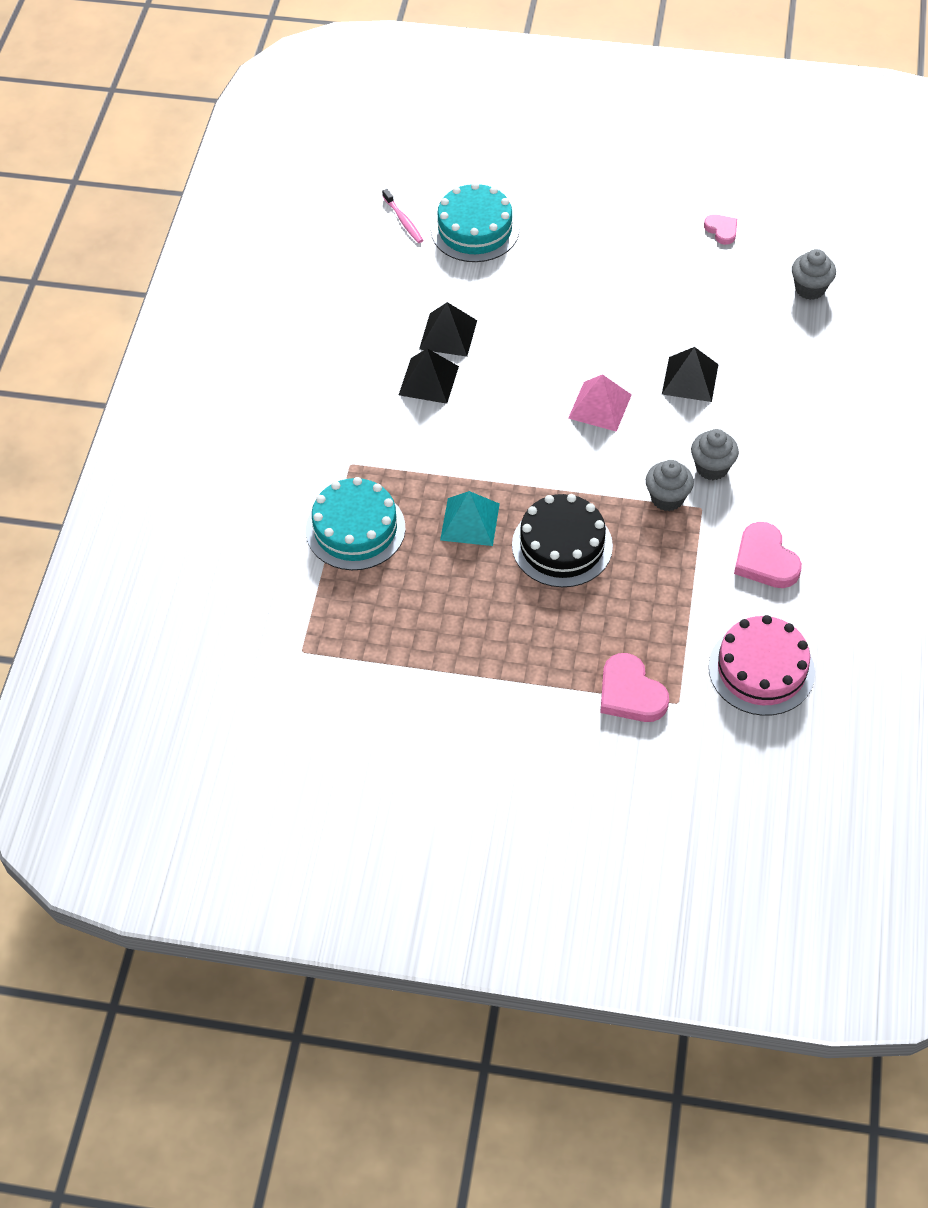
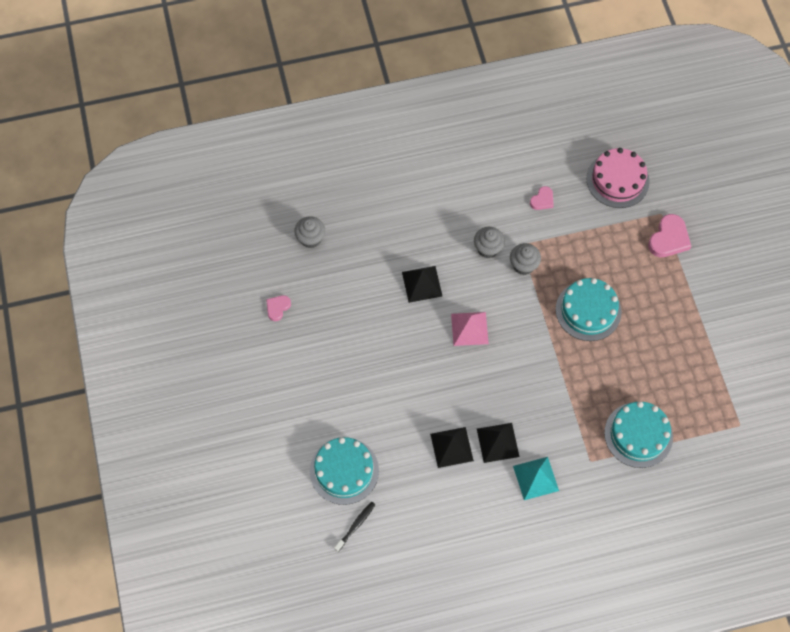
camera: 115 degrees left, 10 degrees up
pink toothbrush [382,189,423,243] -> black toothbrush [334,502,376,552]
turquoise pyramid [440,491,500,546] -> turquoise pyramid moved to [513,457,559,500]
black cake [512,494,613,587] -> turquoise cake [556,278,621,341]
pink heart [734,522,802,588] -> pink heart [530,186,554,210], size x0.58

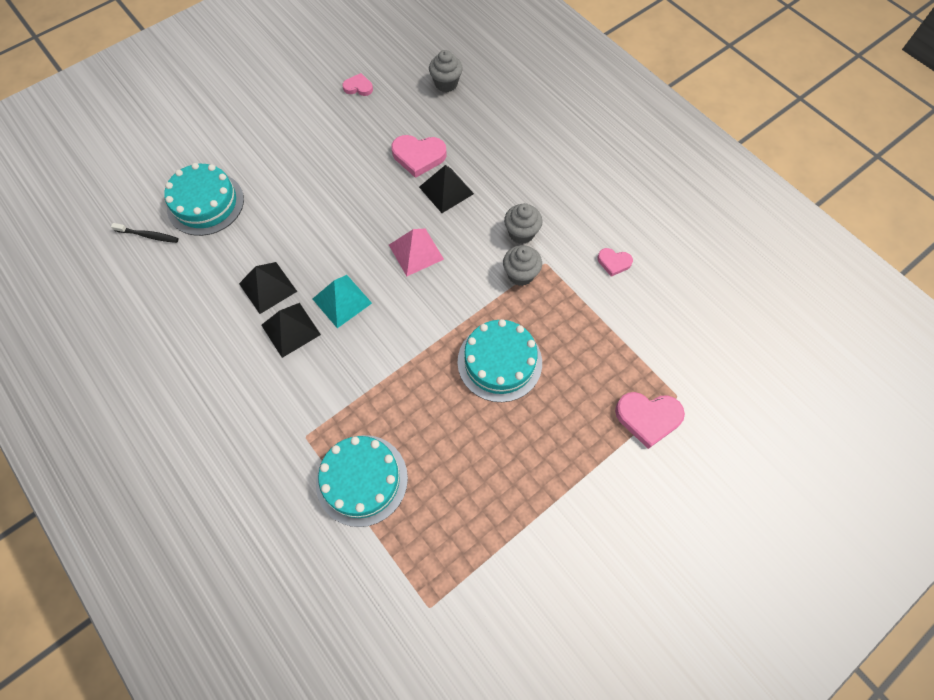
camera: 65 degrees right, 0 degrees up
turquoise pyramid [513,457,559,500] -> turquoise pyramid moved to [313,275,372,328]
pink cake [586,148,650,208] -> none
none -> pink heart [391,135,447,178]

